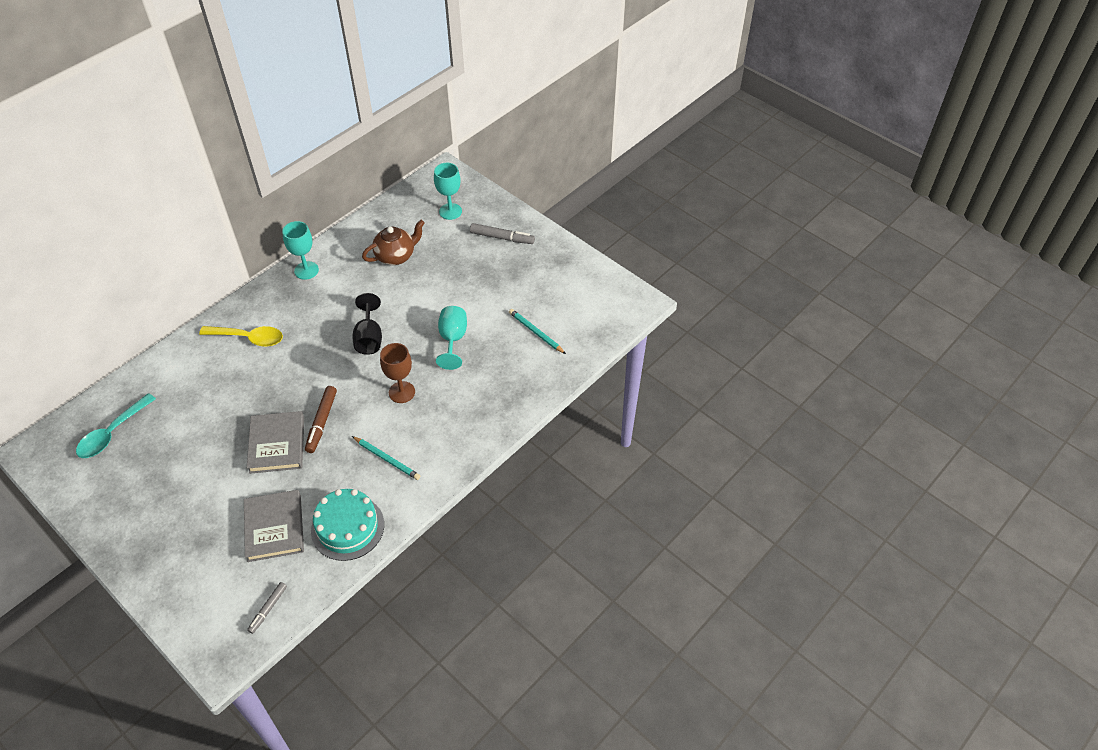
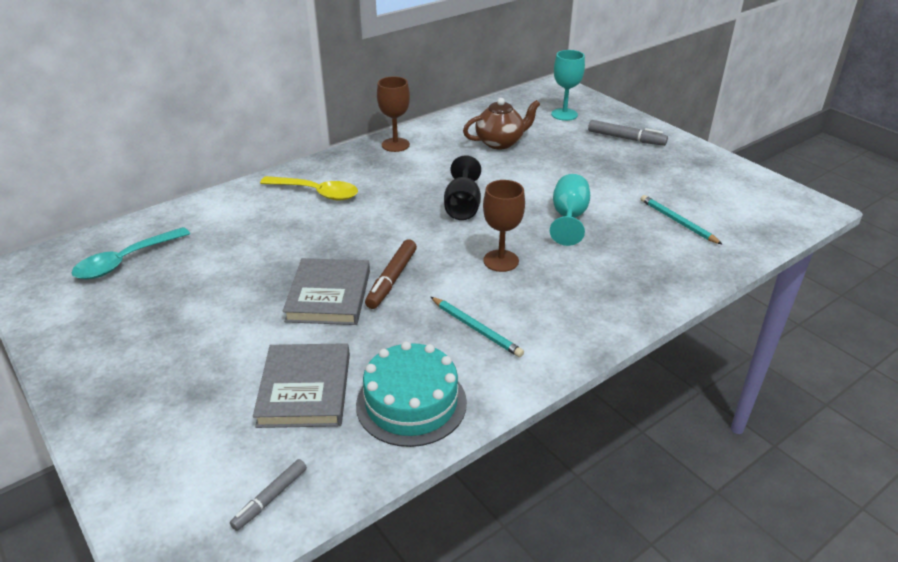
camera: 10 degrees right, 15 degrees down
turquoise goblet [282,221,319,280] -> brown goblet [377,76,410,152]

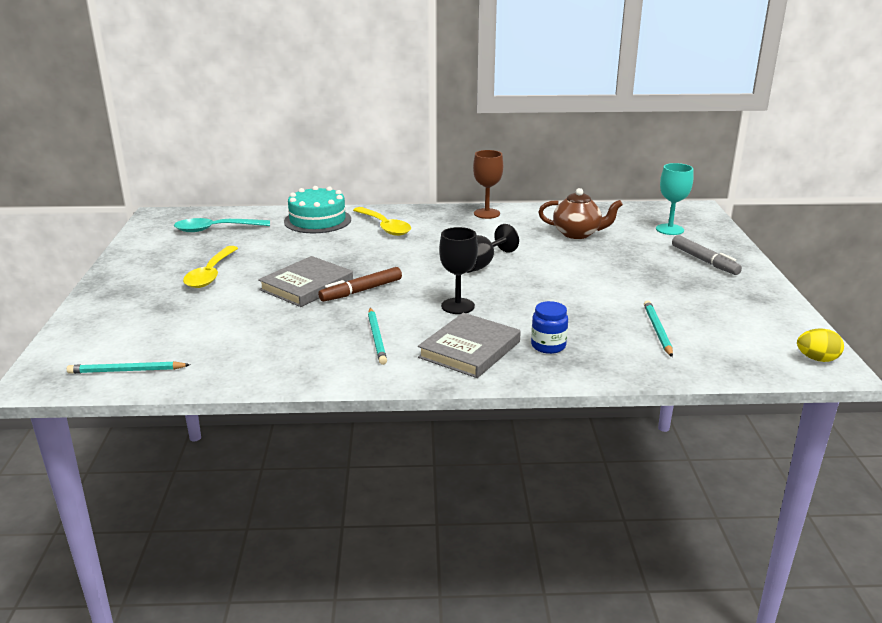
camera: 35 degrees right, 10 degrees down
grey marker [230,459,307,531] -> turquoise pencil [67,361,190,374]
grey book [253,343,350,428] -> grey book moved to [418,313,521,378]
turquoise cake [356,341,467,447] -> turquoise cake moved to [284,186,351,234]
brown goblet [483,180,525,272] -> black goblet [439,227,478,314]
turquoise goblet [550,174,590,246] -> none
none -> yellow spoon [183,246,238,288]
none -> blue jar [531,301,568,354]
none -> yellow egg [797,328,844,362]

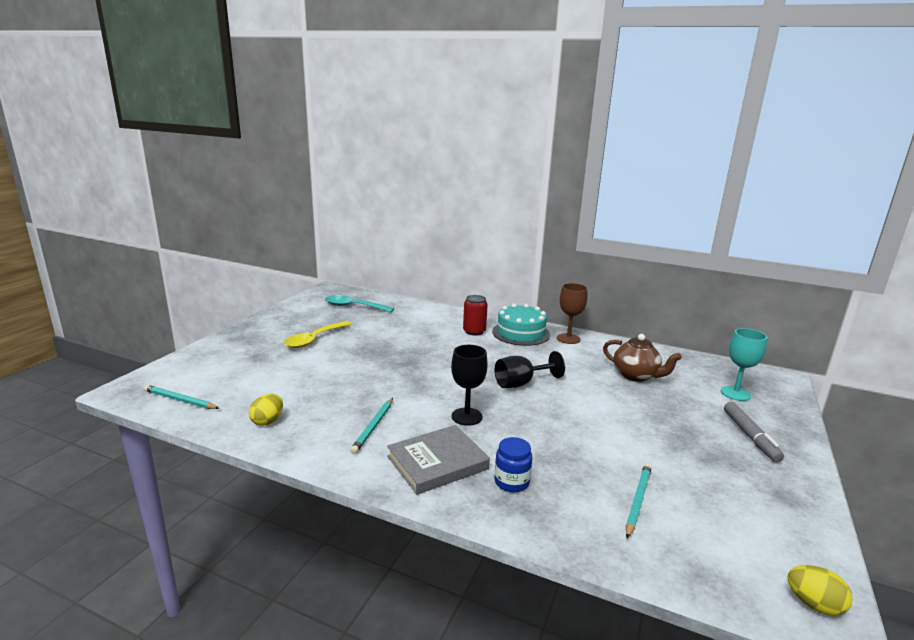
camera: 25 degrees right, 5 degrees down
grey book [258,256,353,307] -> none
turquoise cake [284,186,351,234] -> turquoise cake moved to [492,303,550,346]
brown marker [318,267,402,302] -> none
yellow spoon [353,207,411,236] -> red can [463,295,488,336]
none -> yellow egg [249,394,283,426]

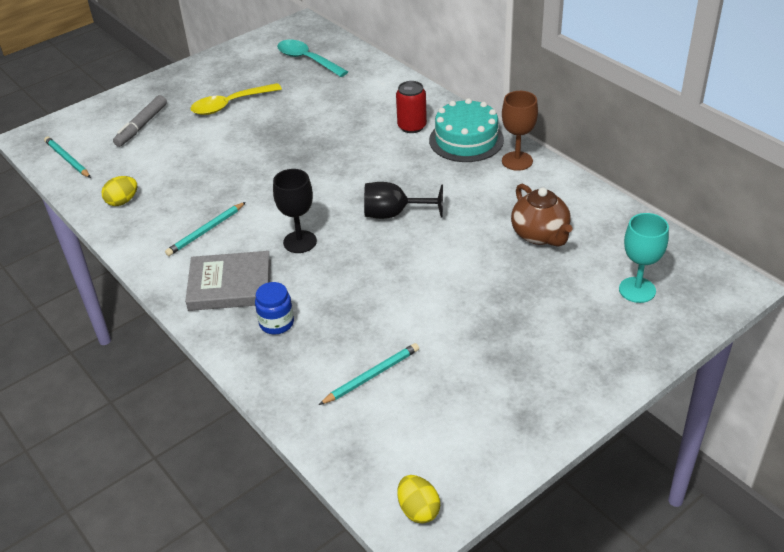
camera: 30 degrees right, 20 degrees up
grey marker [724,402,784,462] -> grey marker moved to [113,95,167,147]

